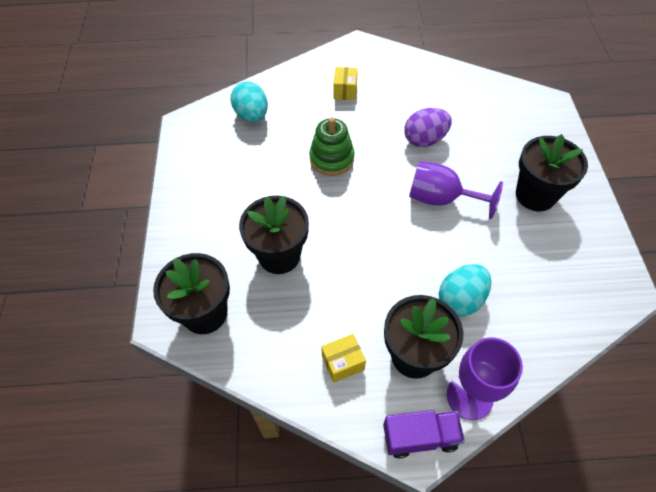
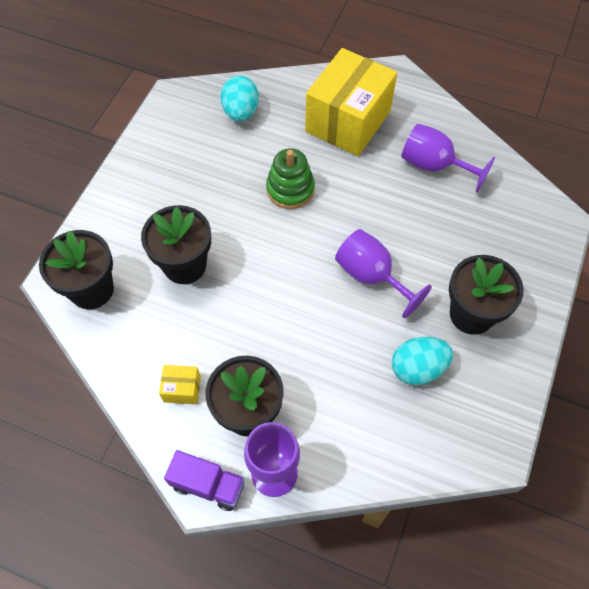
camera: 25 degrees right, 5 degrees up
yellow box [333,67,358,100] -> yellow box [305,48,397,156], size x2.48
purple egg [404,108,452,147] -> none
turquoise egg [439,264,491,317] -> turquoise egg moved to [392,337,453,385]
none -> purple goblet [401,123,495,193]

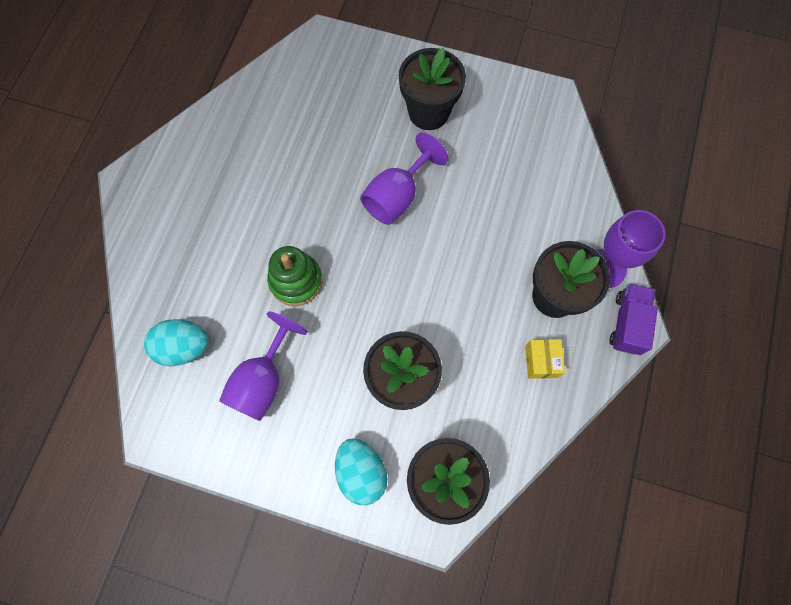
camera: 95 degrees left, 10 degrees up
yellow box [305,48,397,156] -> none
turquoise egg [392,337,453,385] -> turquoise egg moved to [335,438,387,505]
purple goblet [401,123,495,193] -> purple goblet moved to [219,312,307,421]

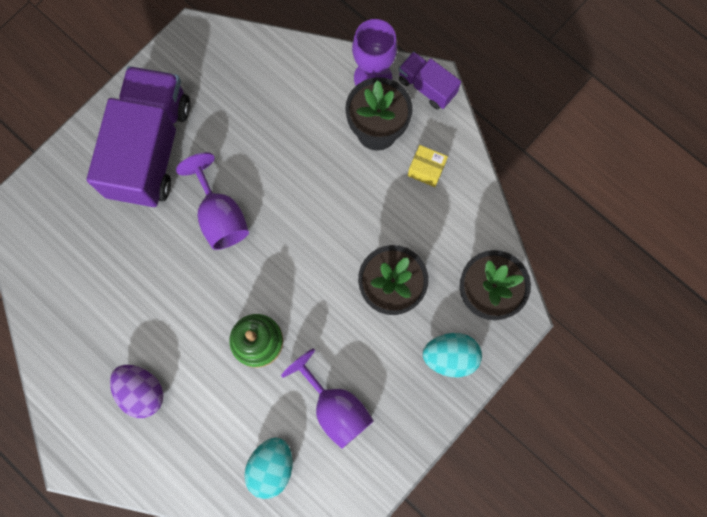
camera: 65 degrees left, 5 degrees up
black flower pot [399,48,466,130] -> purple truck [87,66,190,207]
none -> purple egg [110,365,163,418]

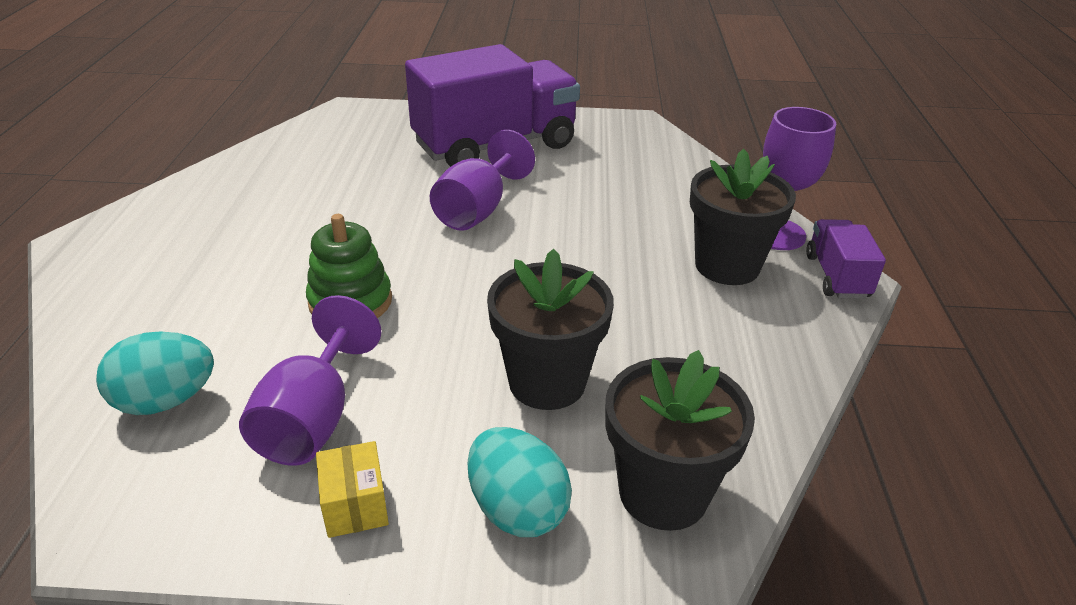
camera: 50 degrees right, 40 degrees down
purple egg [110,365,163,418] -> none
yellow box [408,145,448,187] -> yellow box moved to [316,441,389,538]

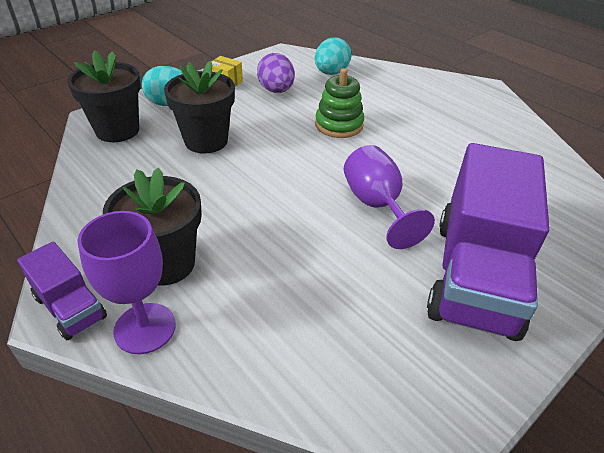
camera: 135 degrees right, 5 degrees up
purple goblet [239,295,381,465] -> purple egg [257,53,295,93]

